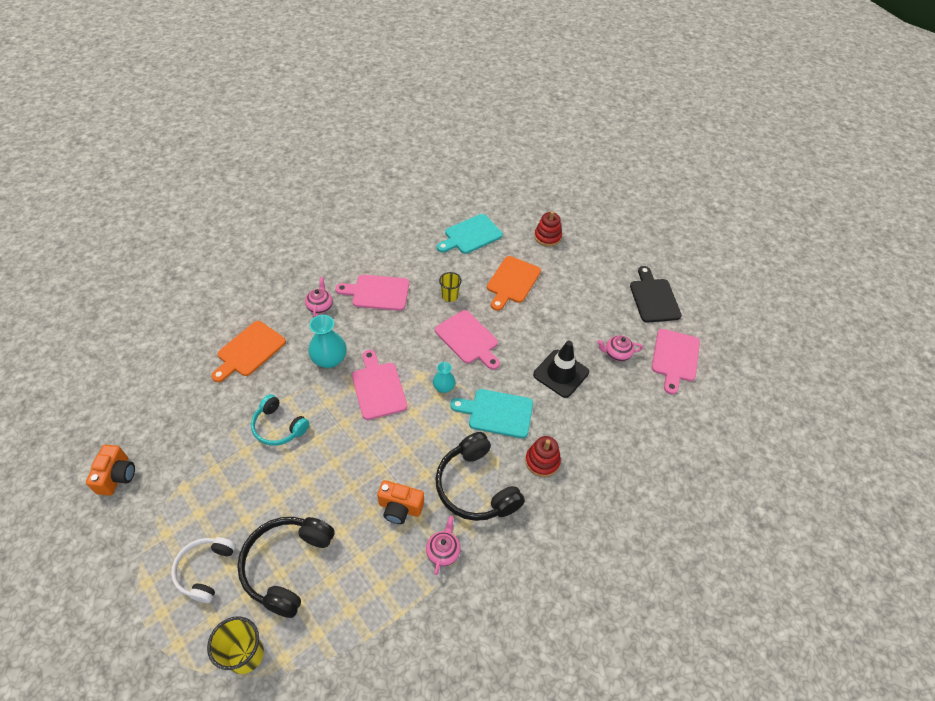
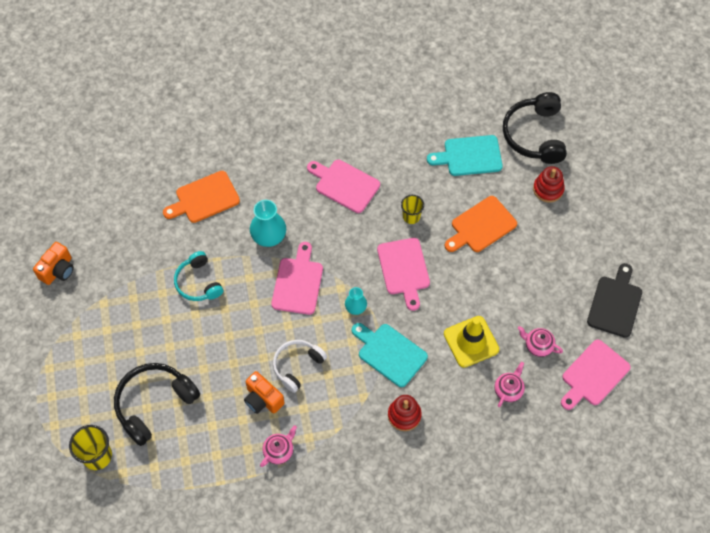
camera: 30 degrees right, 10 degrees up
white headphones [171,537,236,603] -> white headphones moved to [273,340,327,393]
pink teapot [305,277,333,317] -> pink teapot moved to [494,362,525,407]
black headphones [435,432,525,521] -> black headphones moved to [503,92,567,164]
black traffic cone [533,341,589,398] -> yellow traffic cone [444,316,499,368]

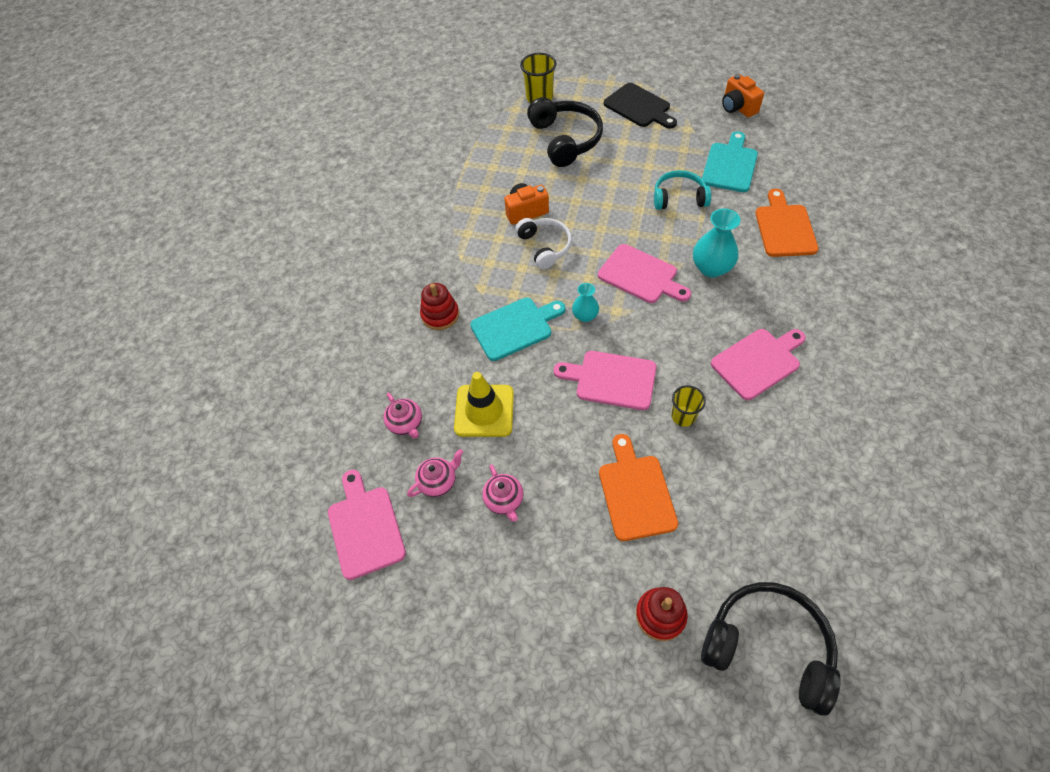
camera: 120 degrees right, 5 degrees down
pink teapot [260,425,297,467] -> pink teapot moved to [482,464,524,522]
turquoise cutting board [427,135,503,176] -> turquoise cutting board moved to [702,131,758,192]
black cutting board [587,263,642,338] -> black cutting board moved to [604,83,677,129]

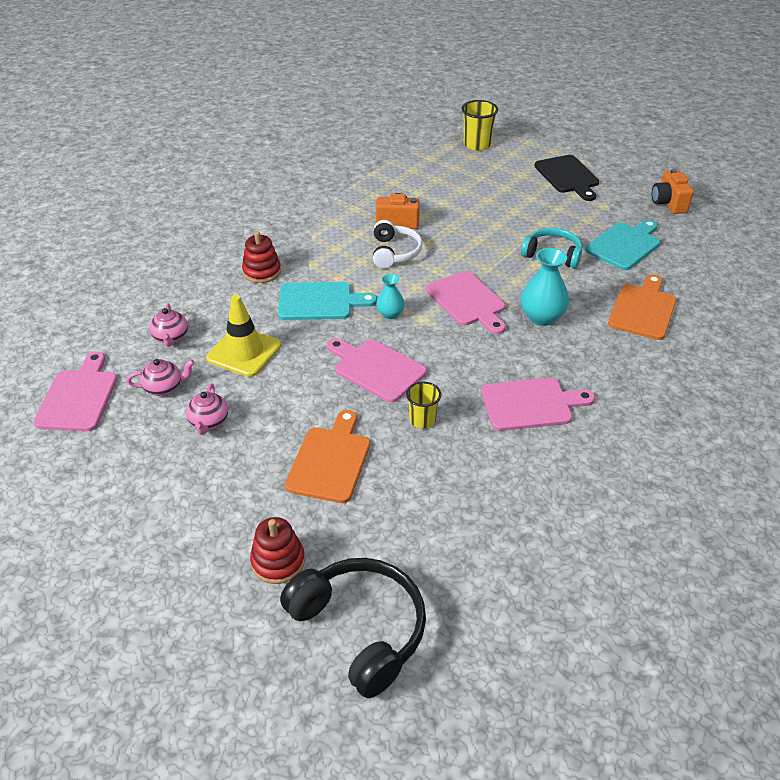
camera: 20 degrees right, 15 degrees down
black headphones [527,97,603,167] -> none

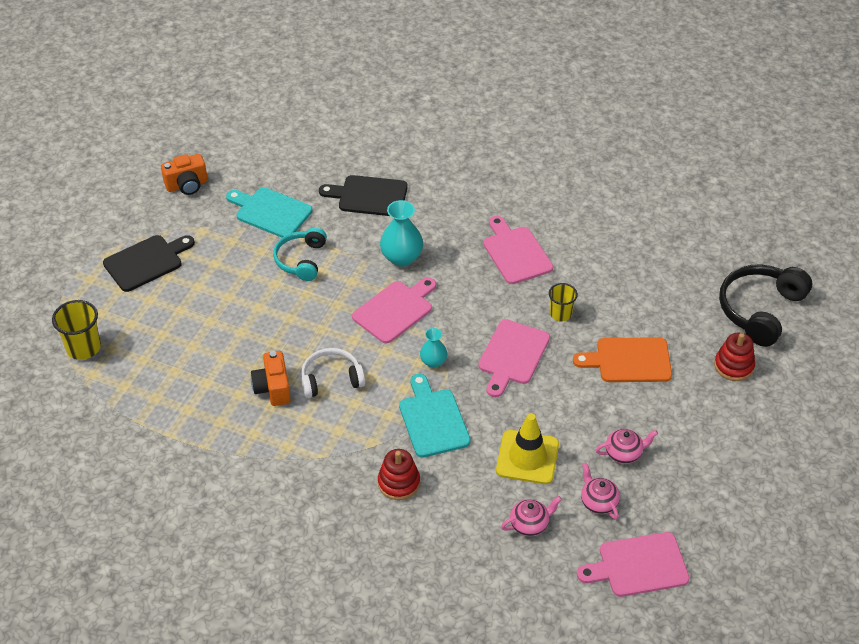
camera: 105 degrees left, 5 degrees up
orange cutting board [608,274,677,340] -> black cutting board [319,175,408,216]

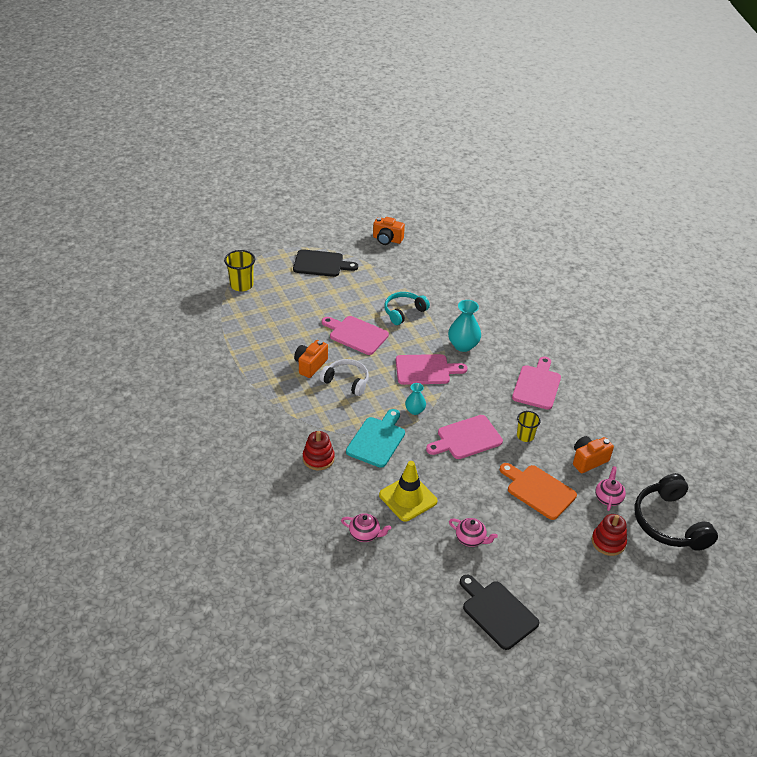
camera: 40 degrees right, 5 degrees down
turquoise cutting board [226,187,312,238] -> none
black cutting board [319,175,408,216] -> black cutting board moved to [460,575,539,650]
pink cutting board [577,532,689,597] -> pink cutting board moved to [322,316,389,355]
pink teapot [581,463,620,520] -> pink teapot moved to [595,466,626,511]
black headphones [719,264,812,347] -> black headphones turned 90 degrees counterclockwise [634,473,718,551]
none -> orange camera [573,436,614,473]

